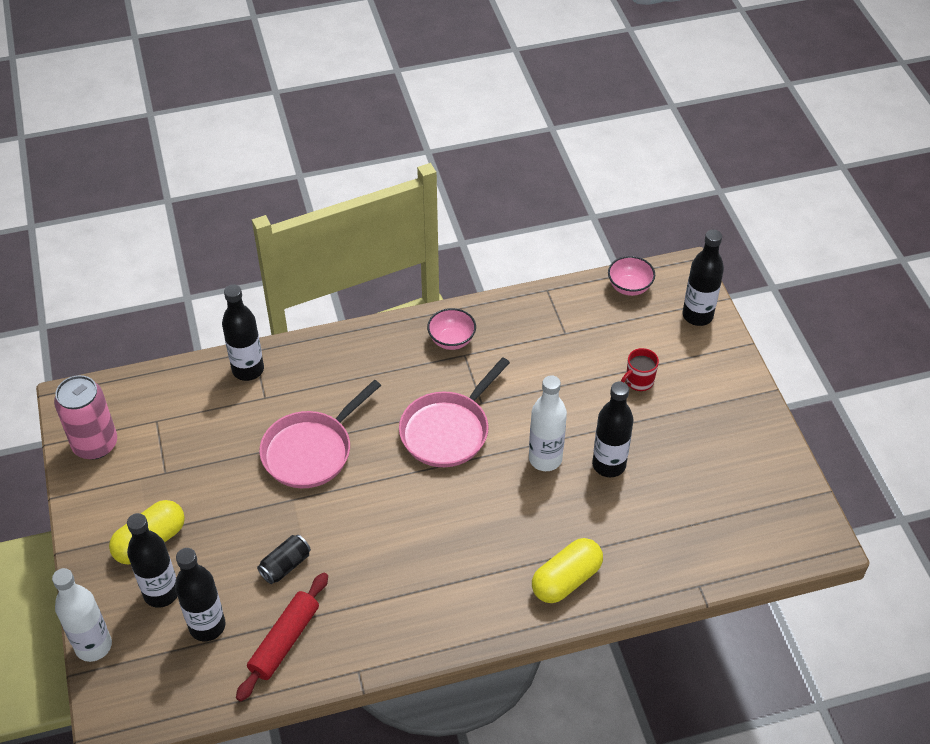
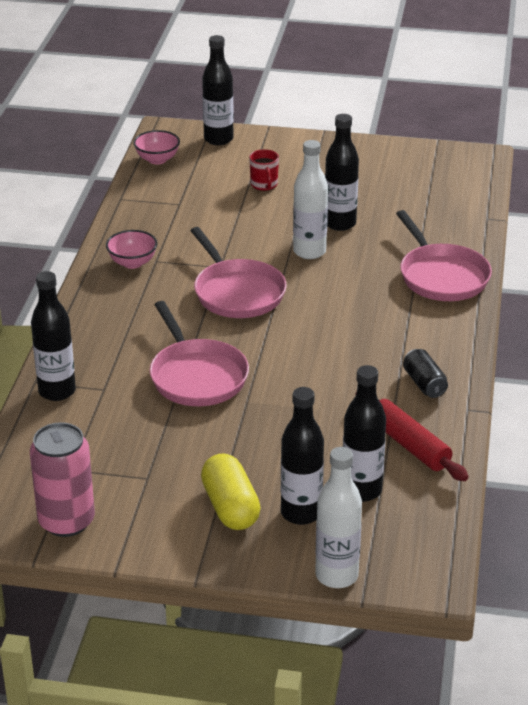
camera: 65 degrees left, 15 degrees down
black can [257,535,311,584] -> black can moved to [403,349,448,398]
yellow capsule [532,538,603,603] -> pink pan [396,210,492,301]

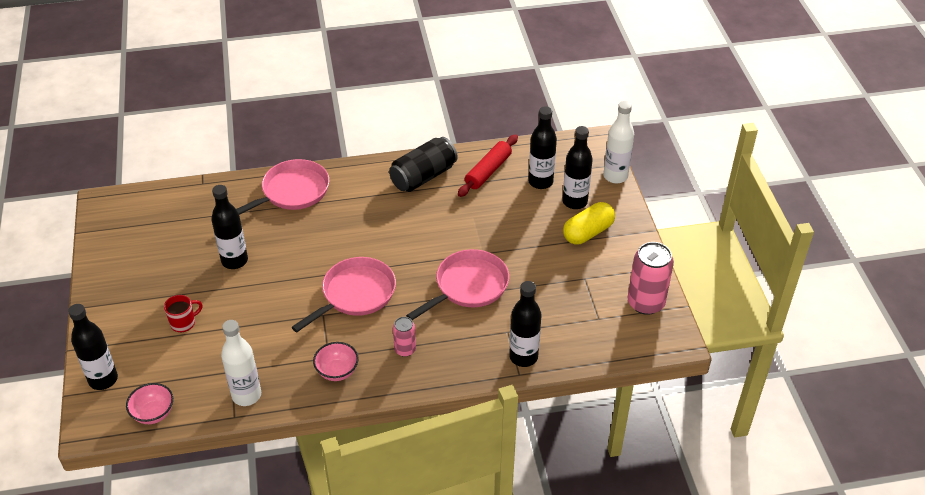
camera: 110 degrees left, 10 degrees up
white bottle [293,140,328,259] -> white bottle moved to [221,320,261,406]
black can [403,349,448,398] -> black can [389,137,458,192], size x1.83
none -> pink can [393,317,416,357]

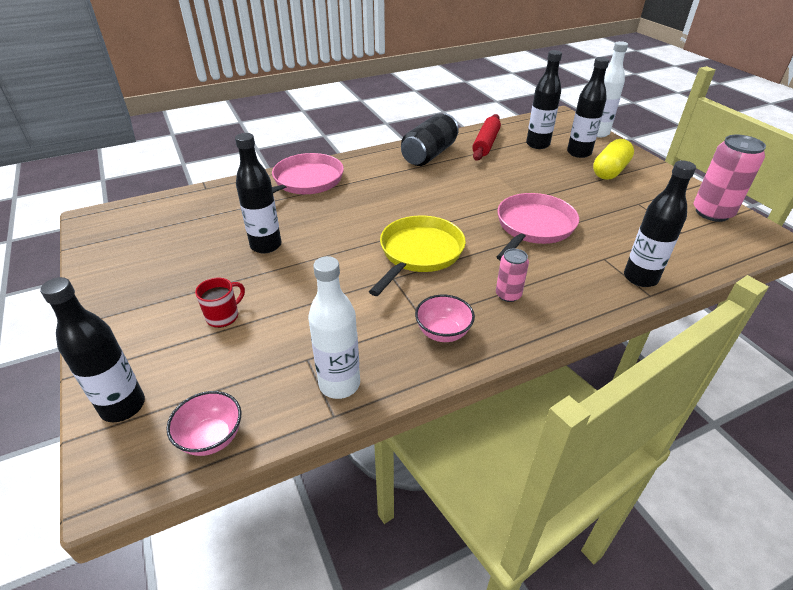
camera: 15 degrees left, 5 degrees down
pink pan [292,257,396,332] -> yellow pan [369,215,466,296]

